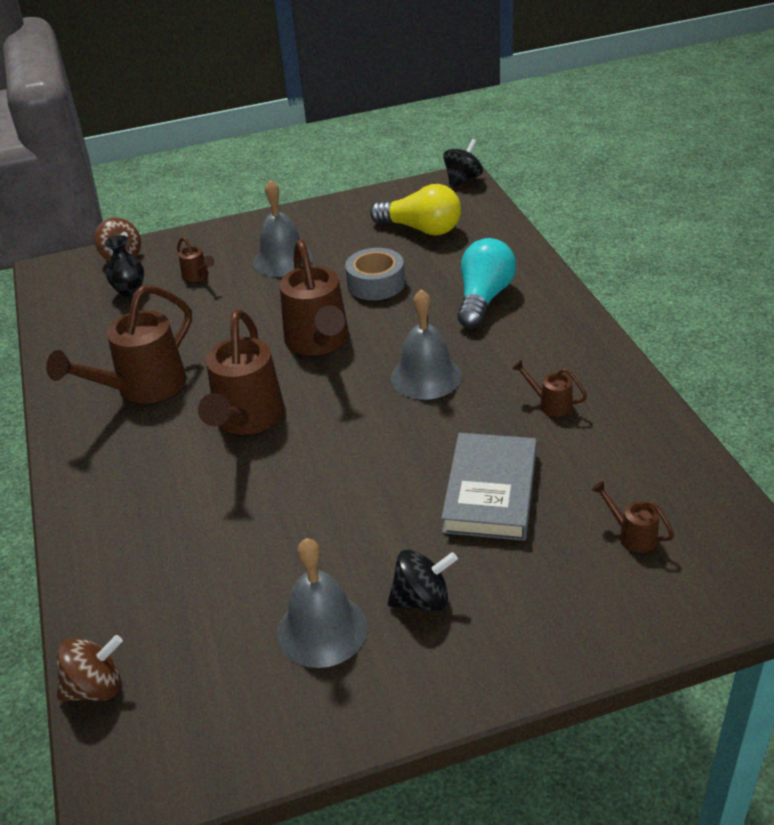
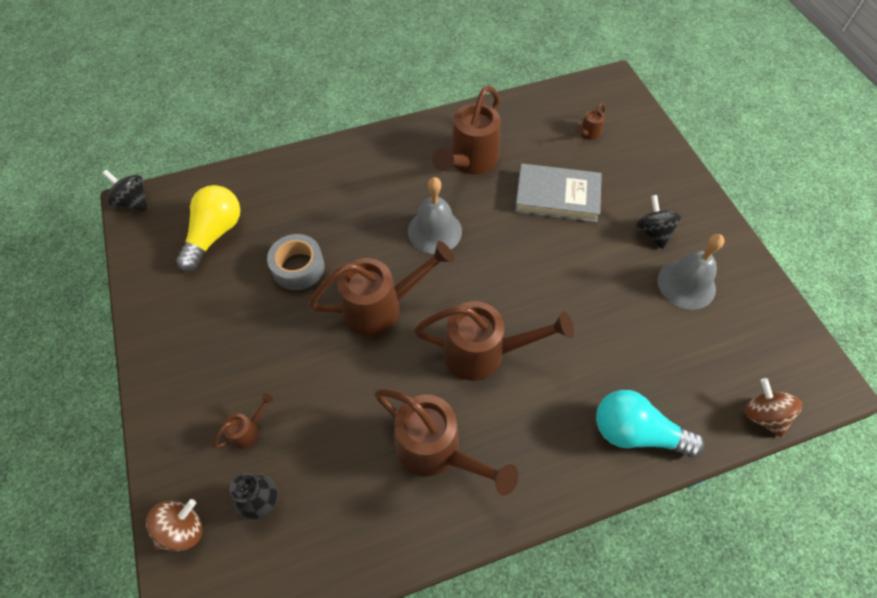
camera: 95 degrees left, 20 degrees up
grey bell [253,180,313,277] -> none
turquoise light bulb [457,238,516,328] -> turquoise light bulb moved to [596,390,704,457]
brown watering can [512,360,587,417] -> brown watering can [432,85,500,174], size x2.24

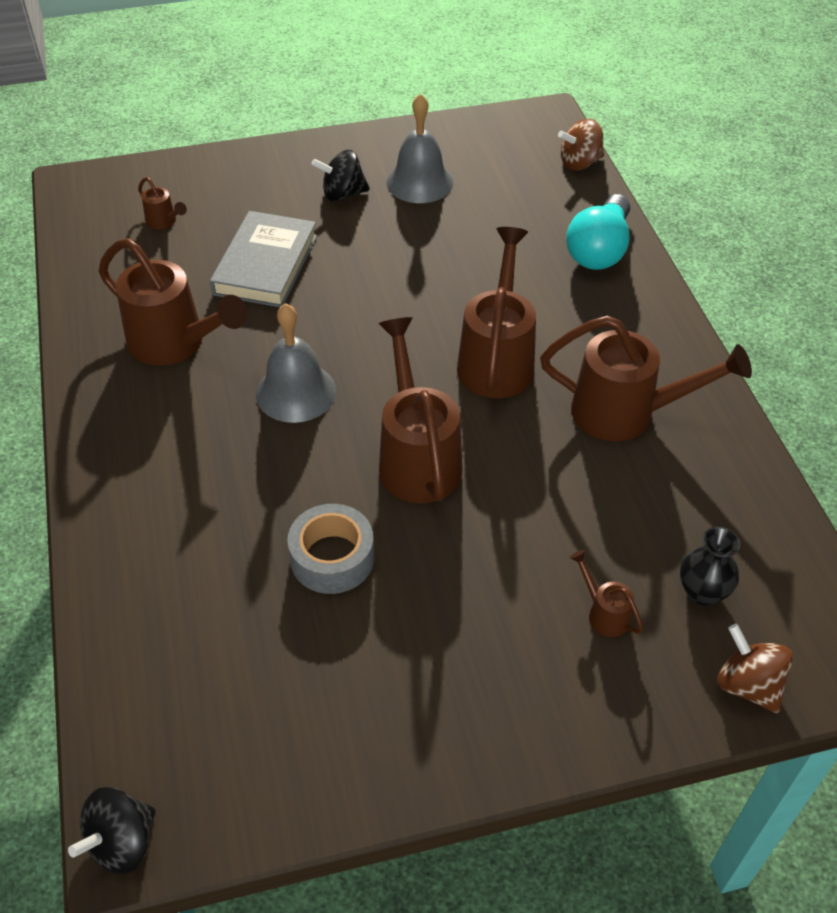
camera: 85 degrees left, 10 degrees down
yellow light bulb [176,185,240,271] -> none
brown watering can [374,388,518,496] -> brown watering can turned 60 degrees clockwise [540,315,752,441]

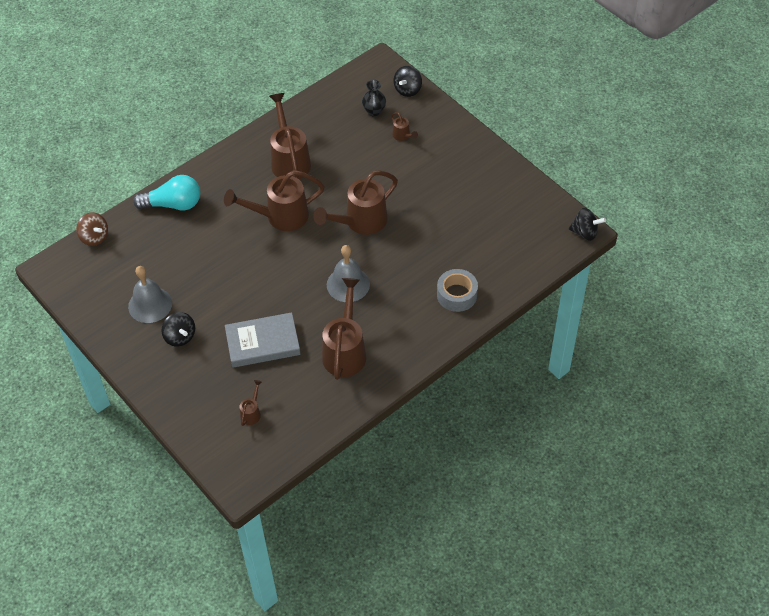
camera: 115 degrees left, 5 degrees up
grey tape [287,504,374,594] -> grey tape moved to [437,269,478,312]
brown watering can [569,550,643,637] -> brown watering can turned 60 degrees counterclockwise [391,112,418,141]
brown spinning top [717,624,793,713] -> black spinning top [393,66,422,97]

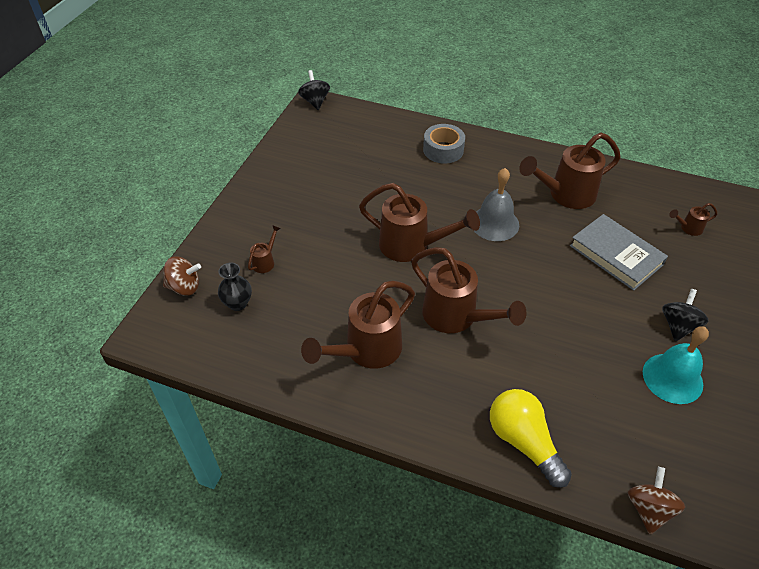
camera: 120 degrees left, 5 degrees down
grey bell [128,266,172,323] -> turquoise bell [643,326,709,404]
turquoise light bulb [133,175,200,211] -> yellow light bulb [490,389,572,488]
black spinning top [393,66,422,97] -> brown spinning top [163,256,201,296]

